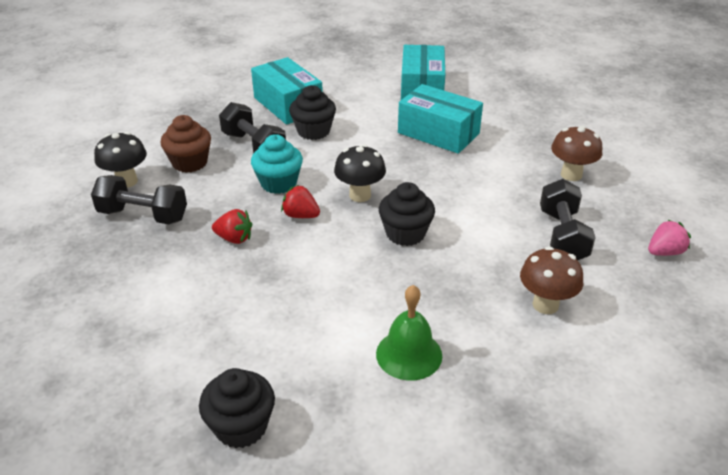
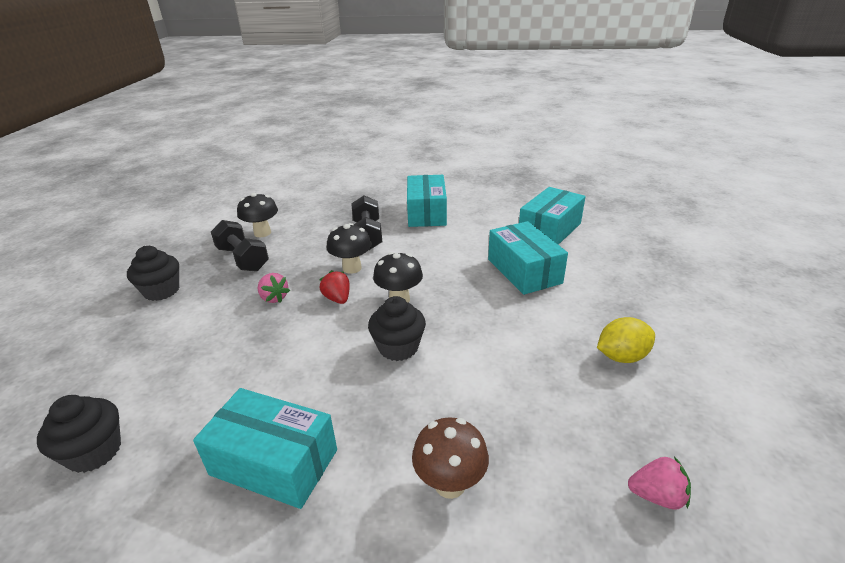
camera: 35 degrees right, 5 degrees down
brown cupcake [160,115,211,173] -> none
red strawberry [212,209,252,244] -> pink strawberry [258,273,290,303]
turquoise cupcake [251,134,303,194] -> black mushroom [327,223,372,274]
black cupcake [289,85,336,140] -> black cupcake moved to [127,246,179,301]
green bell [376,285,442,381] -> turquoise box [193,388,337,509]
black dumbbell [540,179,596,260] -> none
brown mushroom [551,126,602,181] -> yellow lemon [597,317,655,363]

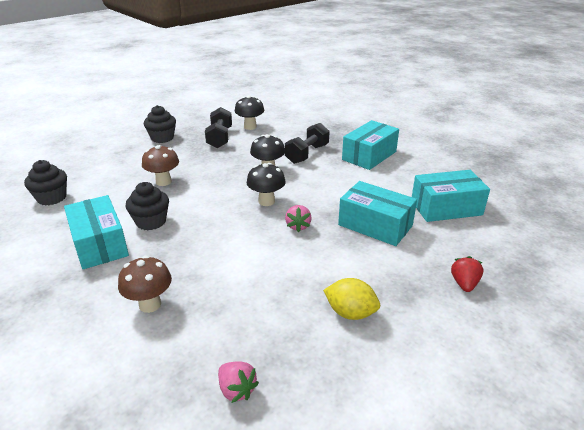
camera: 40 degrees right, 0 degrees up
pink strawberry [258,273,290,303] -> pink strawberry moved to [285,205,312,232]
red strawberry [319,270,350,304] -> red strawberry moved to [451,256,483,292]
black cupcake [368,296,426,361] -> black cupcake moved to [126,182,169,230]
turquoise box [488,221,568,295] -> turquoise box turned 75 degrees counterclockwise [338,181,417,246]
none -> brown mushroom [142,145,179,186]

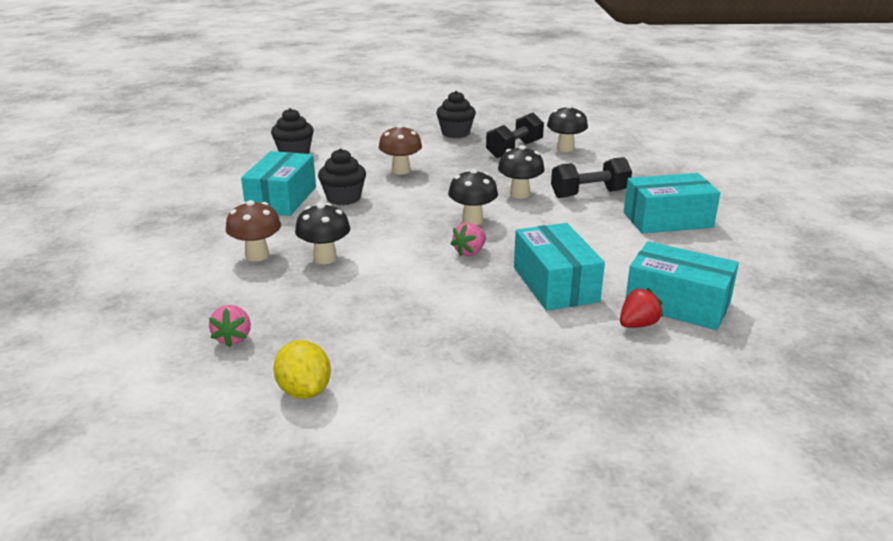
camera: 40 degrees right, 5 degrees down
yellow lemon [323,278,380,320] -> yellow lemon moved to [273,340,331,399]
red strawberry [451,256,483,292] -> red strawberry moved to [620,288,663,328]
none -> black mushroom [295,203,350,264]

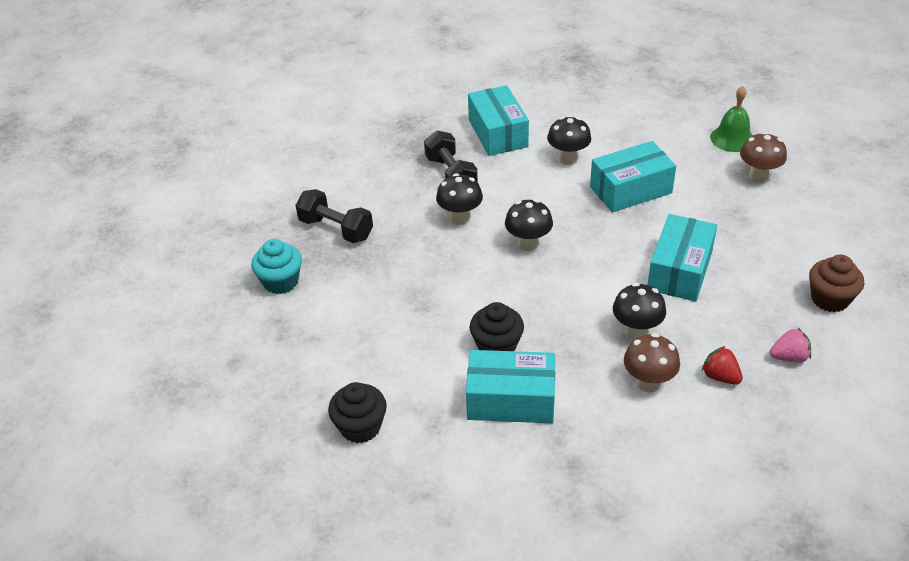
camera: 95 degrees left, 15 degrees up
yellow lemon [273,340,331,399] -> brown cupcake [809,255,864,312]
brown mushroom [379,124,422,175] -> brown mushroom moved to [740,132,787,183]
black cupcake [436,91,476,138] -> turquoise cupcake [251,239,302,294]
pink strawberry [451,223,486,257] -> none
black mushroom [547,105,588,152] -> black mushroom moved to [547,117,591,165]
red strawberry [620,288,663,328] -> red strawberry moved to [702,346,743,385]
turquoise box [625,241,739,330] -> turquoise box moved to [647,214,717,302]
none -> green bell [710,86,753,152]

